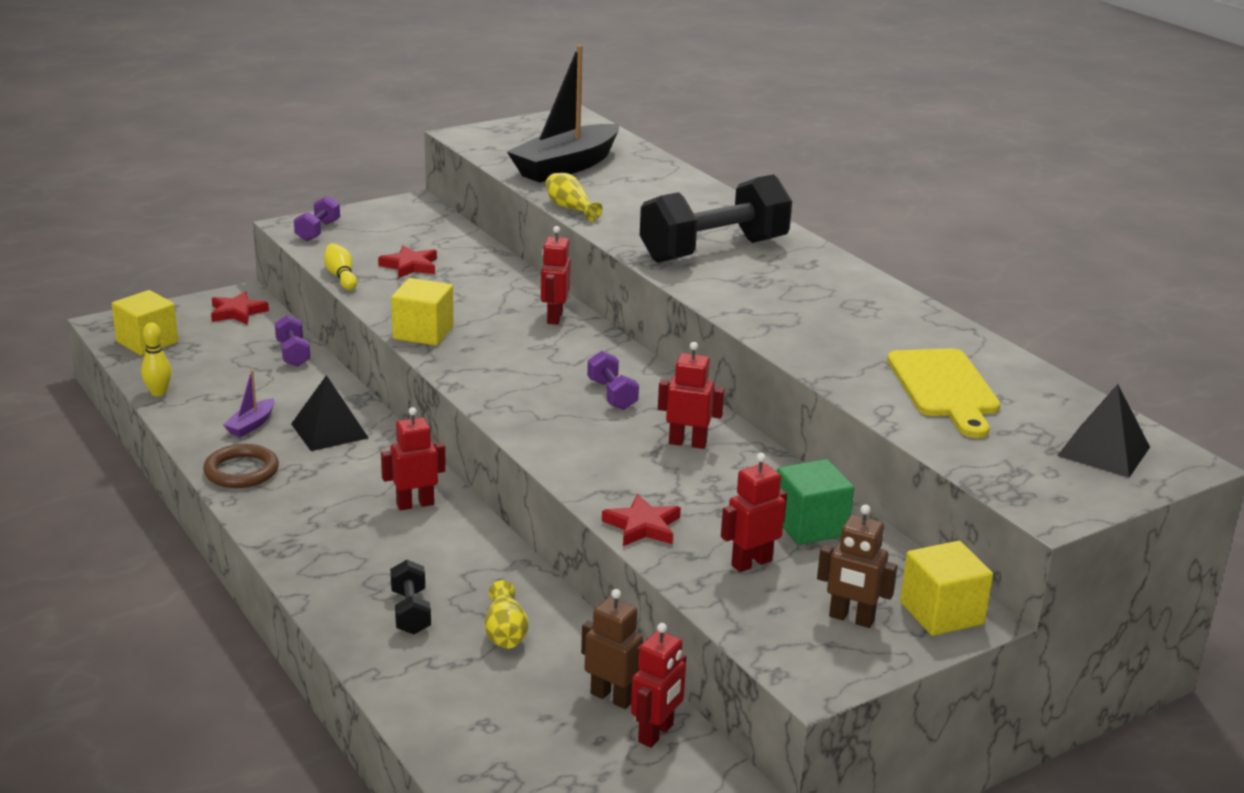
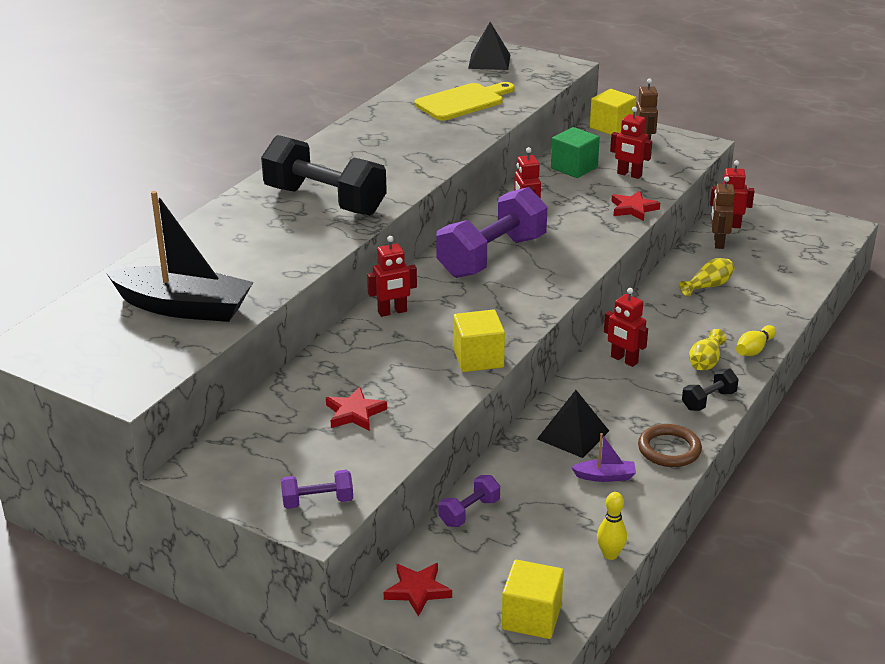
camera: 115 degrees left, 5 degrees up
yellow bowling pin [324,243,357,290] -> yellow bowling pin moved to [736,325,776,356]
black dumbbell [390,560,431,634] -> black dumbbell moved to [682,369,739,411]
yellow vase [546,173,602,221] -> yellow vase moved to [689,329,726,371]
purple dumbbell [587,351,639,410] -> purple dumbbell [436,187,548,278], size x2.22

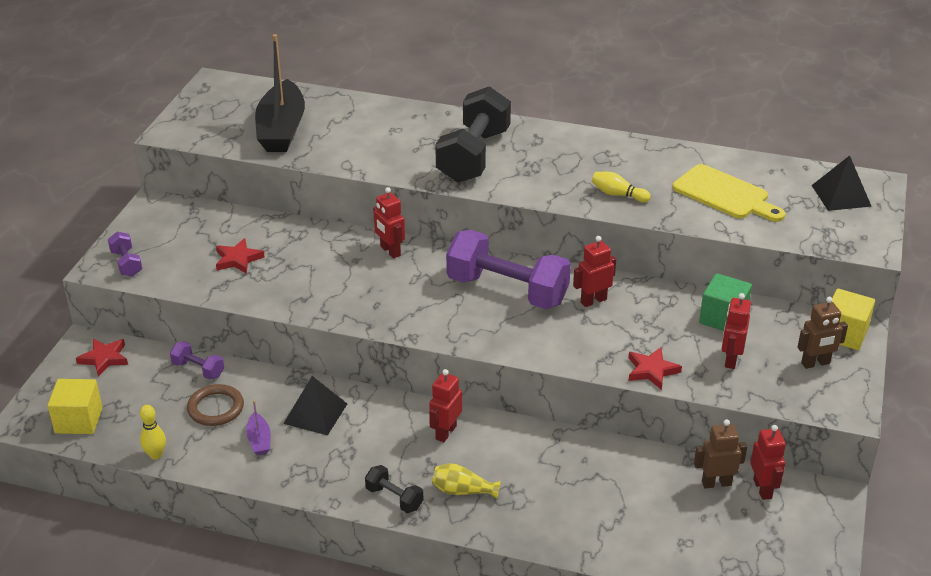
camera: 75 degrees right, 5 degrees up
yellow cube [453,309,505,372] -> none
brown ring [638,424,702,467] -> brown ring moved to [187,384,244,426]
yellow vase [679,258,734,297] -> none
yellow bowling pin [736,325,776,356] -> yellow bowling pin moved to [592,172,650,202]

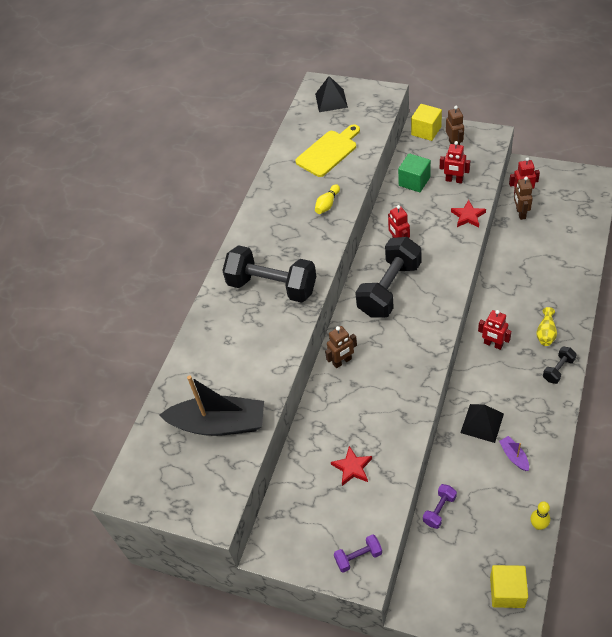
camera: 80 degrees left, 15 degrees up
red star [76,339,128,377] -> none
brown ring [187,384,244,426] -> none
purple boat [246,400,271,455] -> purple boat turned 105 degrees counterclockwise [499,436,529,471]
red robot [373,187,405,258] -> brown robot [325,326,357,368]
purple dumbbell [446,230,571,309] -> black dumbbell [355,237,422,318]

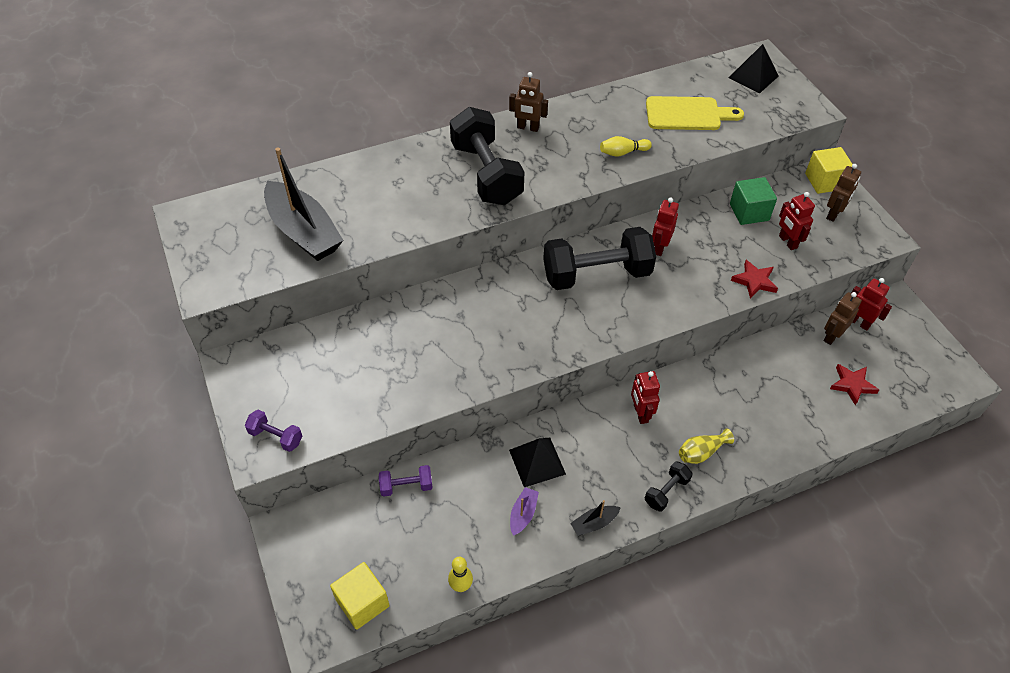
camera: 40 degrees right, 0 degrees up
brown robot [325,326,357,368] -> brown robot moved to [509,72,548,132]
red star [331,446,372,486] -> red star moved to [830,364,879,405]
black dumbbell [543,347,577,384] -> black dumbbell turned 45 degrees counterclockwise [645,461,693,512]
none -> black boat [570,500,621,536]

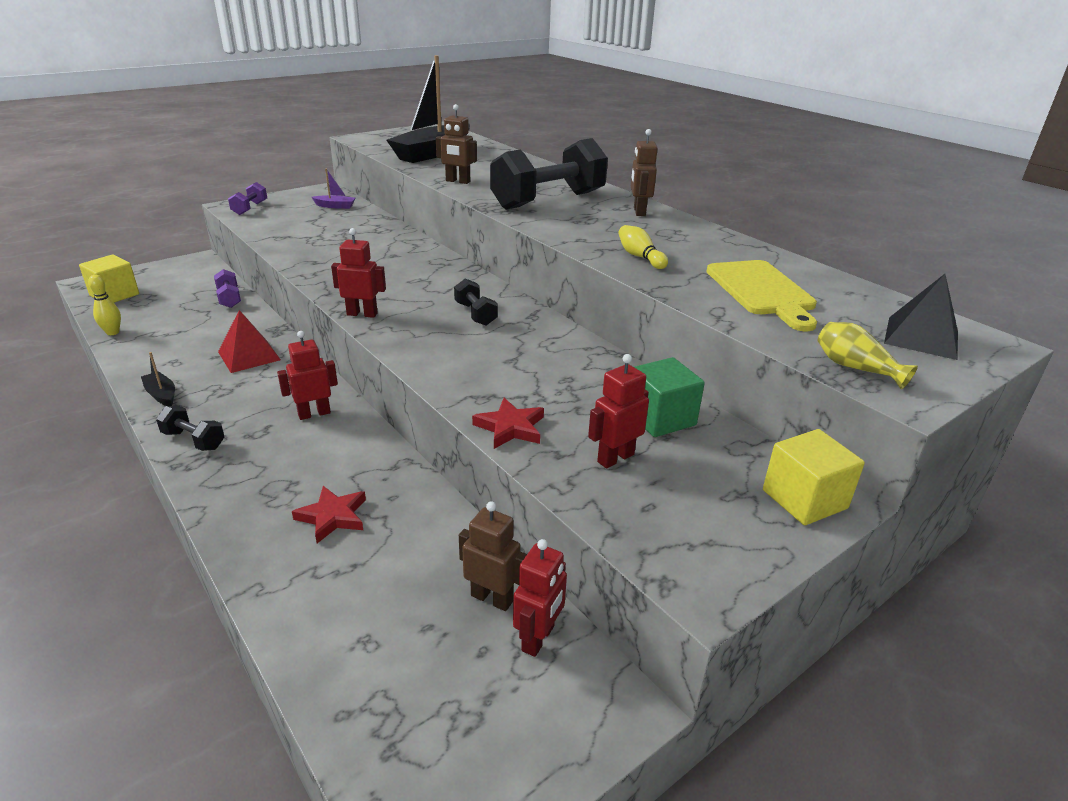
camera: 75 degrees right, 20 degrees down
black pyramid [509,438,566,487] -> red pyramid [218,310,281,373]
purple boat [510,487,539,536] -> purple boat moved to [312,169,356,209]
black dumbbell [543,227,656,290] -> black dumbbell [454,279,498,326], size x0.45
red robot [652,198,679,256] -> red robot moved to [331,228,386,318]
yellow vase [679,429,734,464] -> yellow vase moved to [818,322,918,389]
brown robot [826,164,861,222] -> brown robot moved to [436,104,477,184]
red star [830,364,879,405] -> red star moved to [292,486,366,543]

